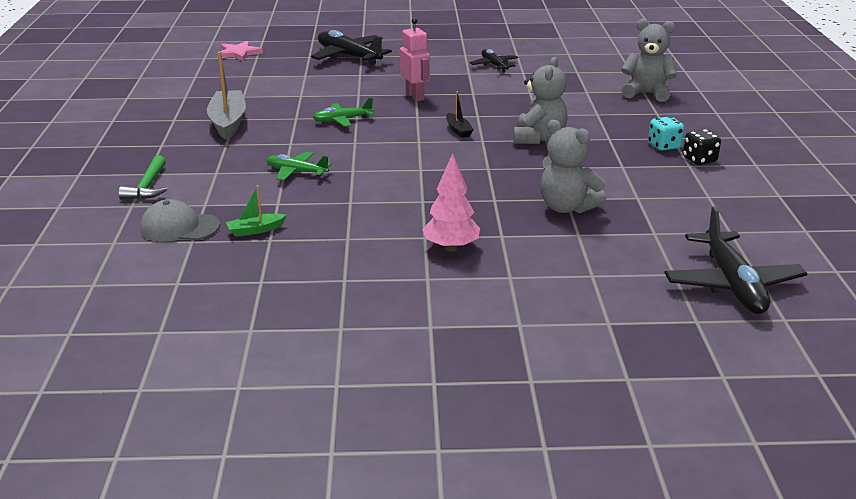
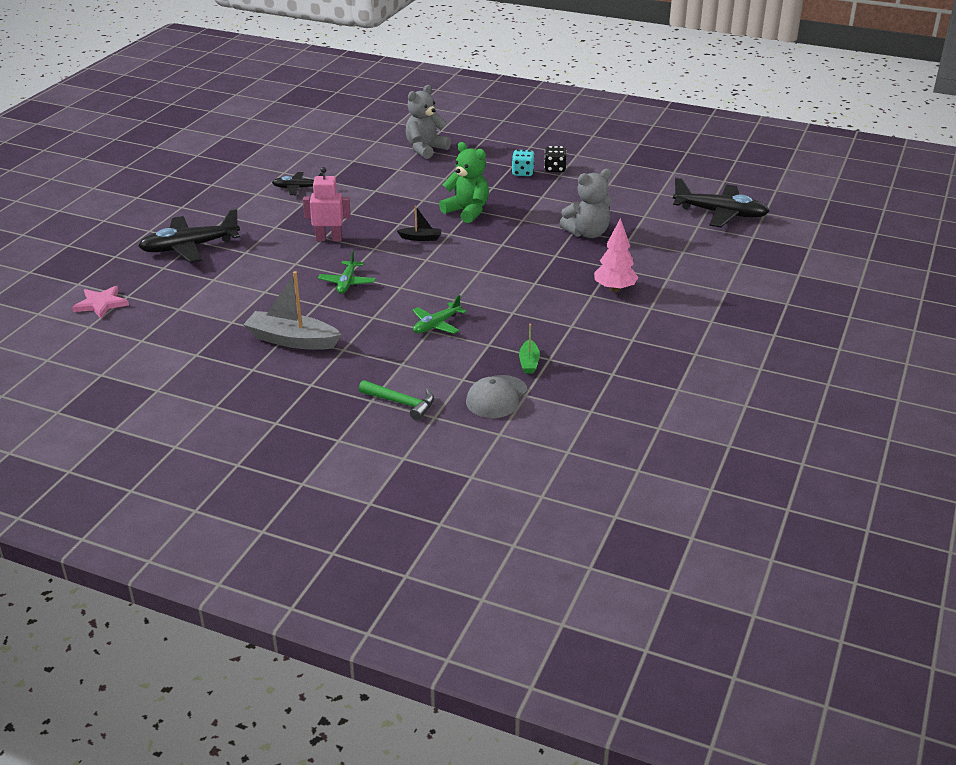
camera: 65 degrees left, 5 degrees up
grey teddy bear [513,57,567,144] -> green teddy bear [439,142,489,223]

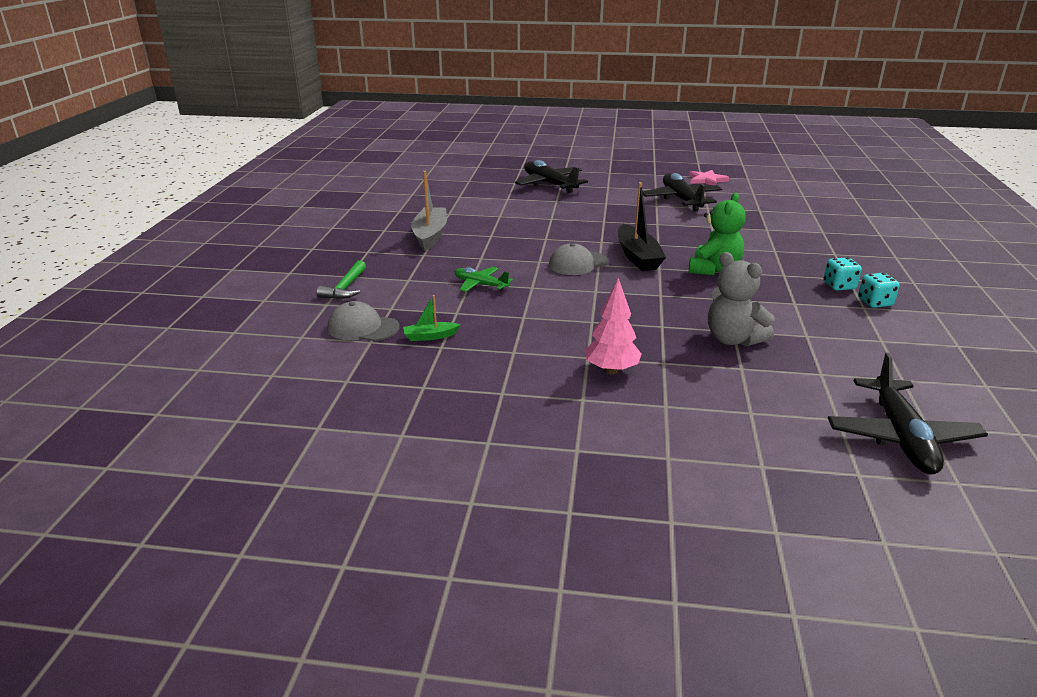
camera: 75 degrees right, 5 degrees down
pink star [72,286,129,319] -> pink star moved to [689,170,729,185]
black plane [272,172,323,195] -> black plane [643,173,722,211], size x1.74
pink robot [303,167,351,241] -> none
green plane [318,250,376,294] -> none
black boat [397,206,442,241] -> black boat [618,182,666,271], size x1.97
grey teddy bear [406,85,451,159] -> none
black dice [544,146,567,172] -> turquoise dice [858,273,900,308]
none -> grey cap [549,243,607,275]

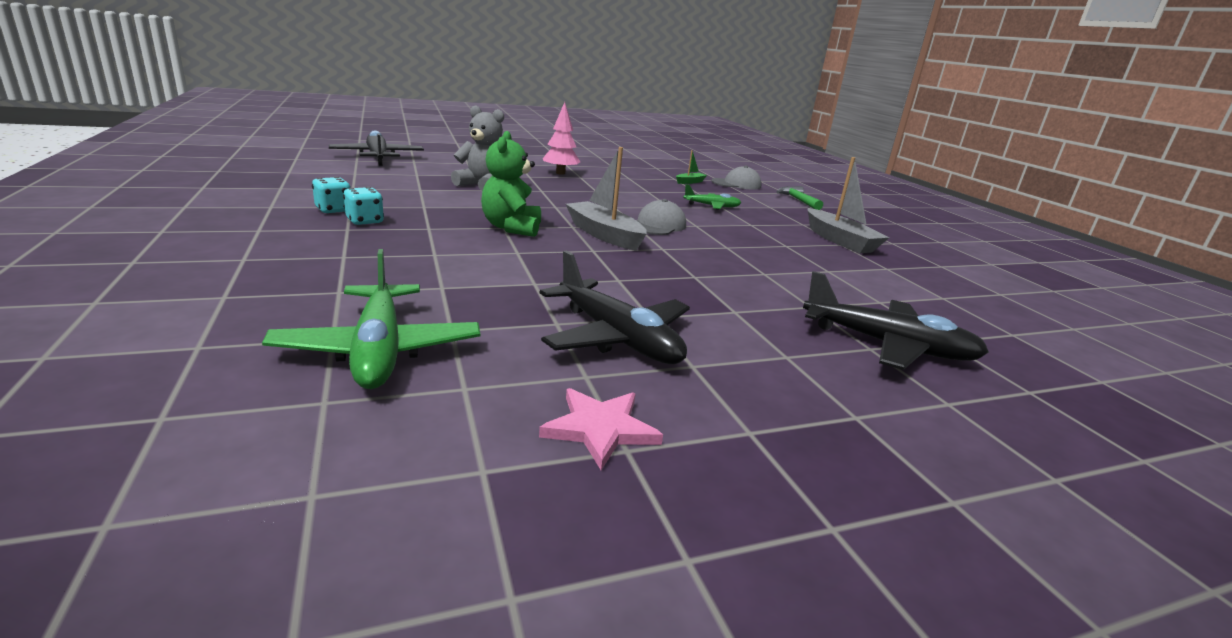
camera: 150 degrees right, 5 degrees down
black boat [618,182,666,271] -> grey boat [566,147,647,251]
none -> green plane [262,249,480,389]

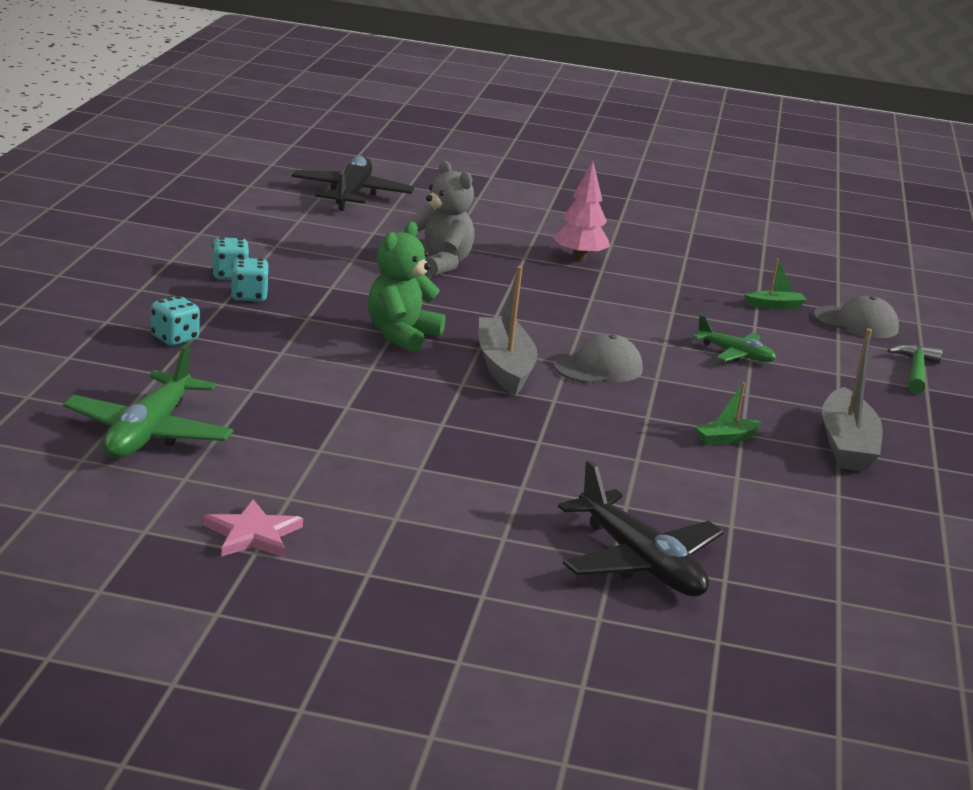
camera: 30 degrees right, 0 degrees up
black plane [540,251,690,364] -> none
none -> turquoise dice [151,296,200,345]
none -> green boat [695,382,763,445]

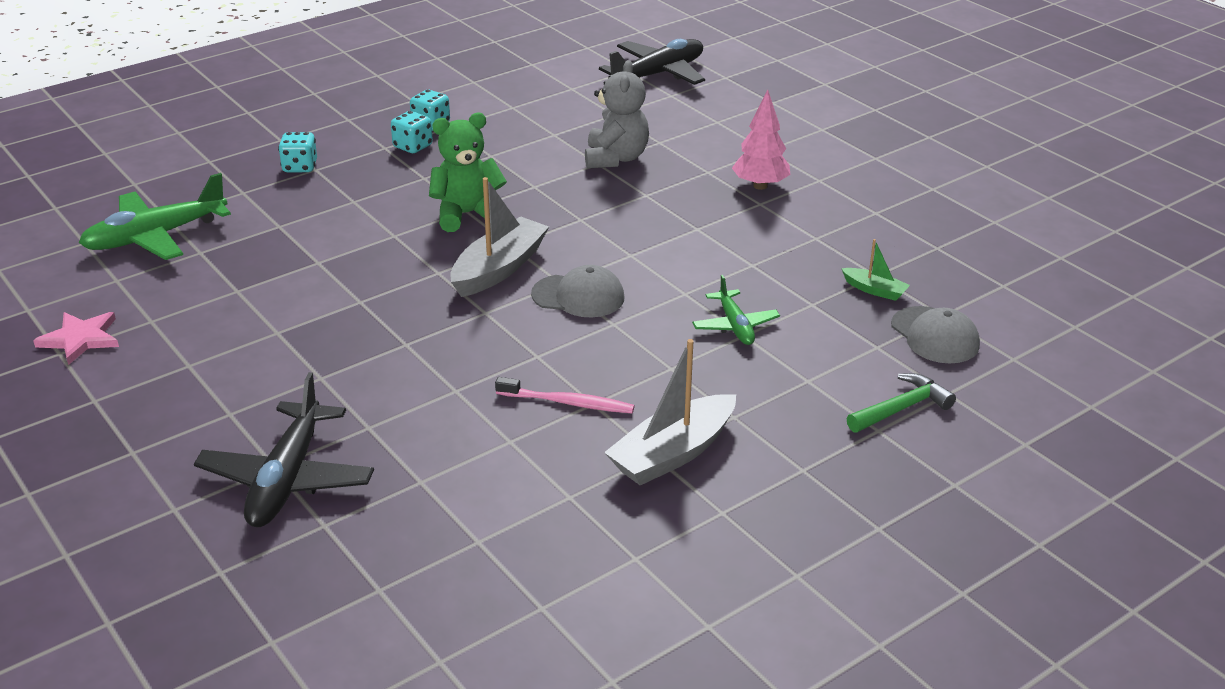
camera: 45 degrees right, 10 degrees up
green boat [695,382,763,445] -> pink toothbrush [495,377,635,413]

